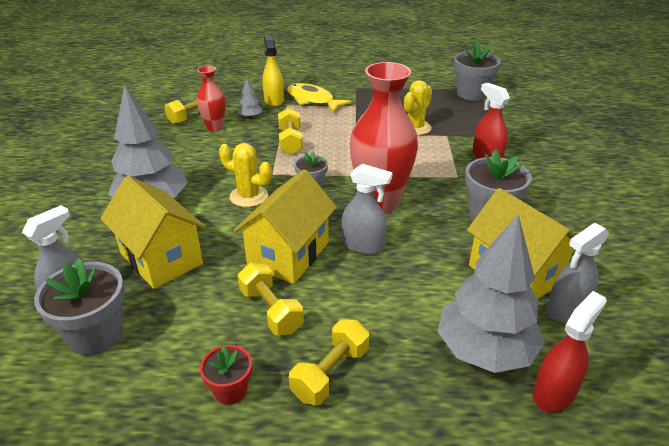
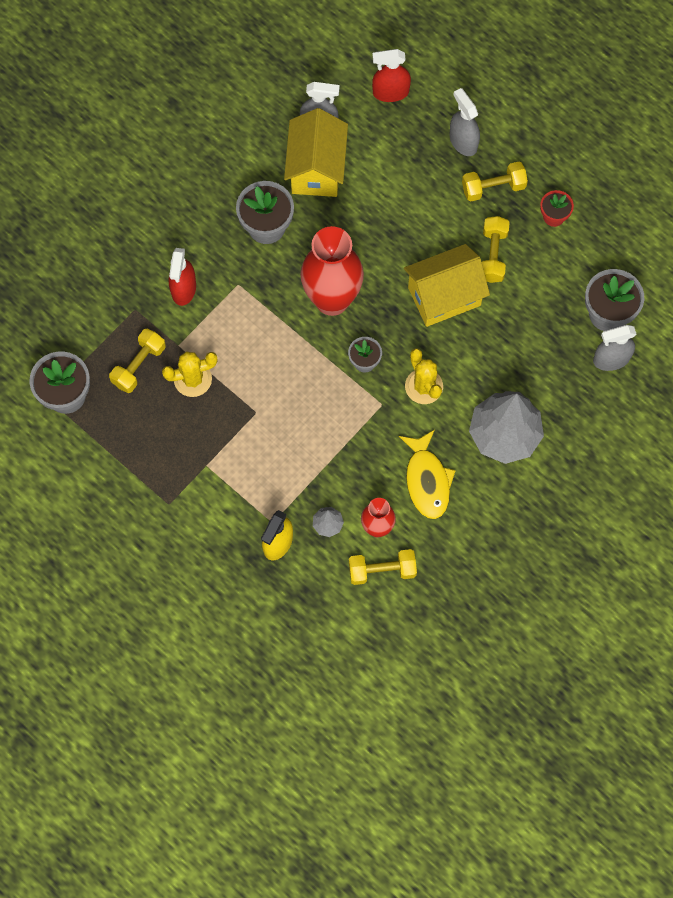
camera: 140 degrees left, 35 degrees up
yellow house [101,176,206,289] -> none
yellow dumbbell [278,108,303,155] -> yellow dumbbell moved to [109,329,166,393]
yellow fish [287,83,352,113] -> yellow fish moved to [399,430,456,519]
grey spray bottle [342,164,393,254] -> grey spray bottle moved to [450,88,480,156]
grey tree [437,214,545,373] -> none

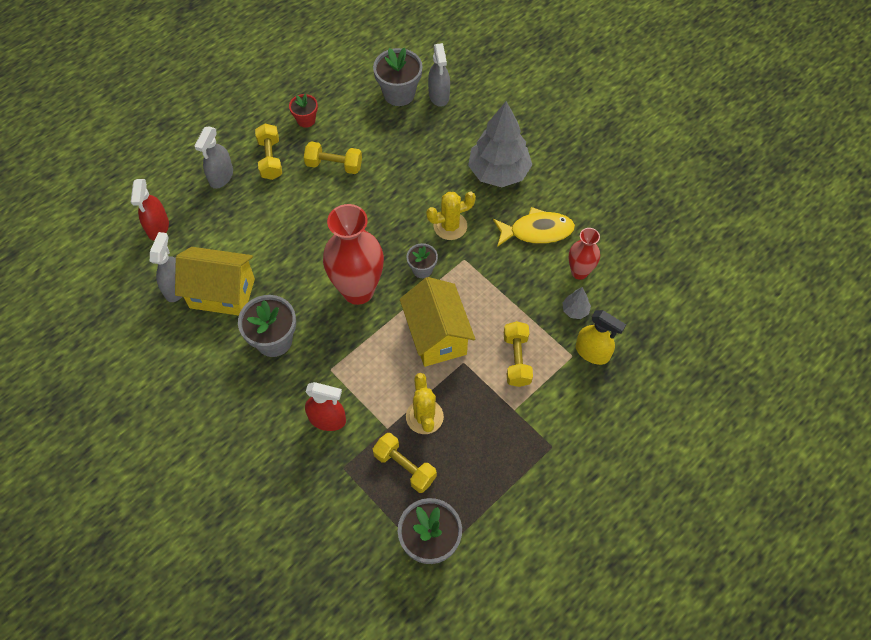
camera: 85 degrees left, 10 degrees down
yellow dumbbell [349,549,417,585] -> yellow dumbbell moved to [504,321,533,387]
yellow house [404,244,490,327] -> yellow house moved to [400,277,475,367]
grey spray bottle [450,88,480,156] -> grey spray bottle turned 45 degrees counterclockwise [195,127,233,189]

